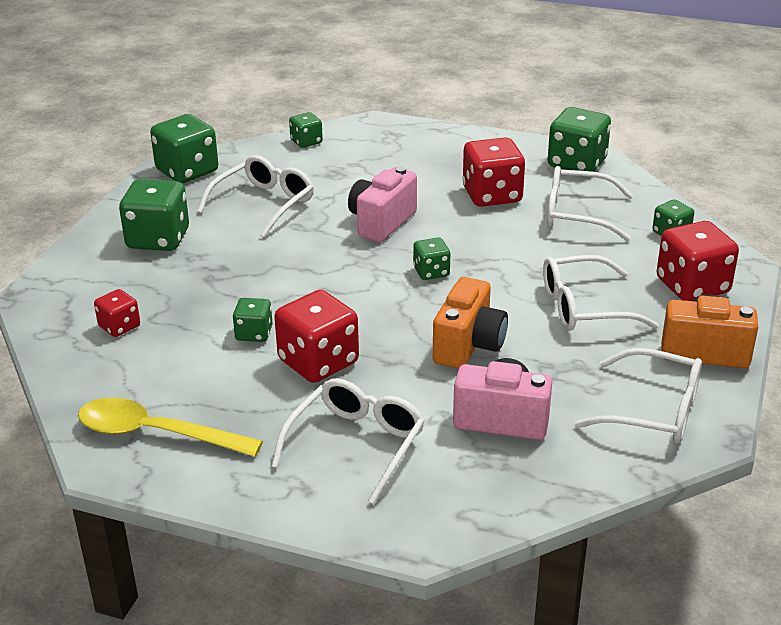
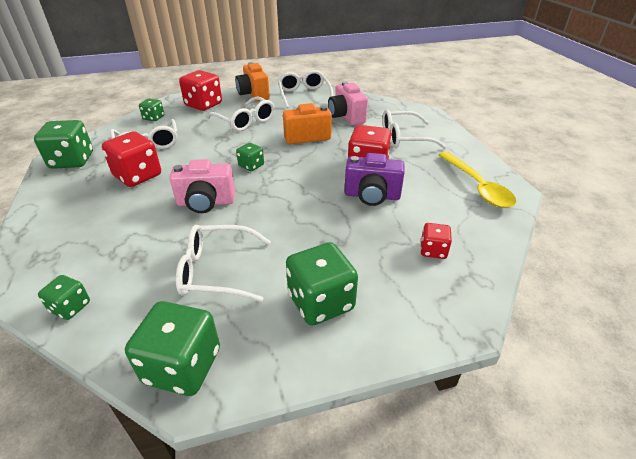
camera: 125 degrees left, 5 degrees up
green dice [233,298,273,342] -> purple camera [345,153,405,206]

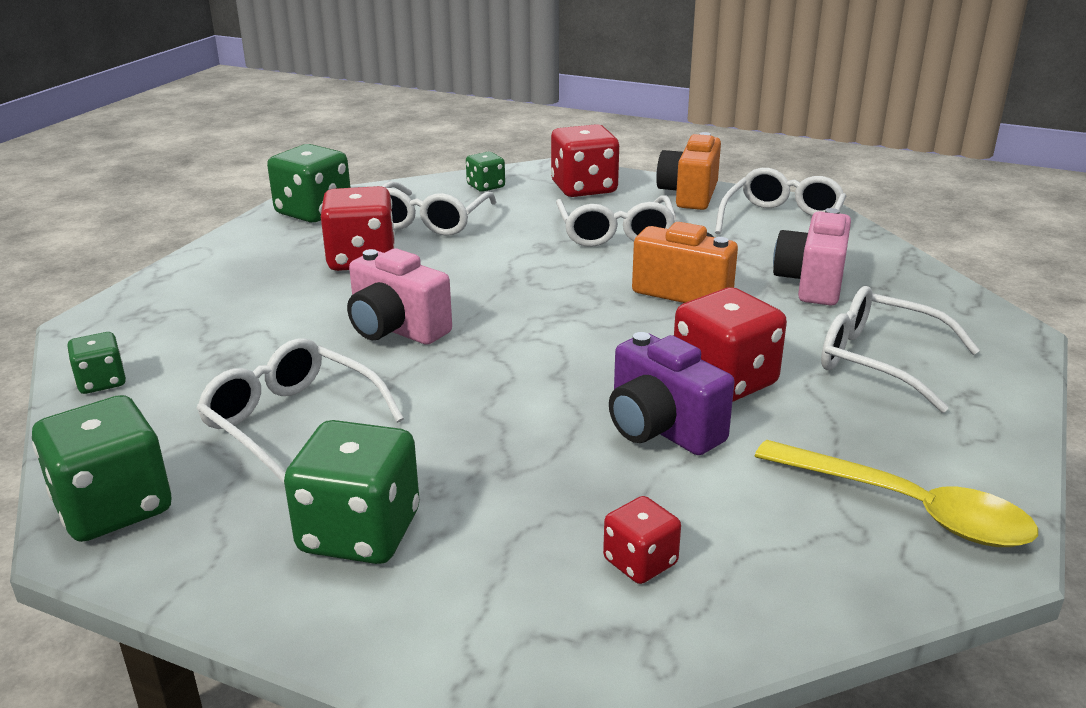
camera: 40 degrees right, 10 degrees down
green dice [236,143,264,171] -> none
yellow spoon [438,152,516,208] -> yellow spoon turned 75 degrees counterclockwise [755,440,1038,547]

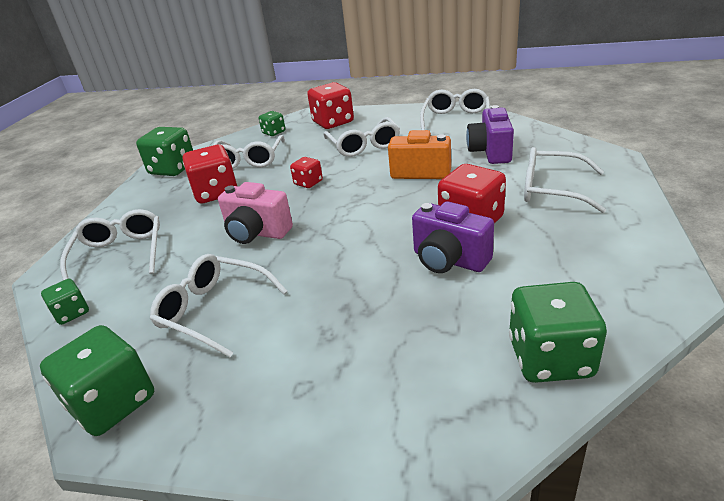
camera: 10 degrees left, 5 degrees up
green dice [284,420,419,564] -> green dice moved to [509,282,607,383]
red dice [603,496,681,584] -> red dice moved to [290,157,323,188]
orange camera [656,132,721,210] -> none
yellow spoon [755,440,1038,547] -> none
pink camera [773,208,851,305] -> purple camera [466,105,514,164]
none -> white glasses [60,209,160,280]

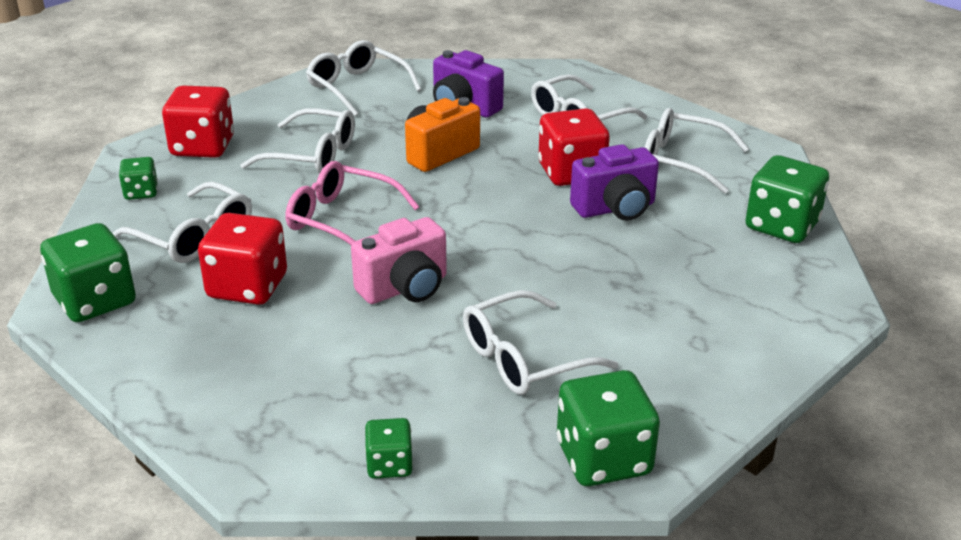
camera: 60 degrees left, 0 degrees up
white glasses [60,209,160,280] -> white glasses moved to [644,108,749,194]
red dice [290,157,323,188] -> pink glasses [286,161,419,245]

